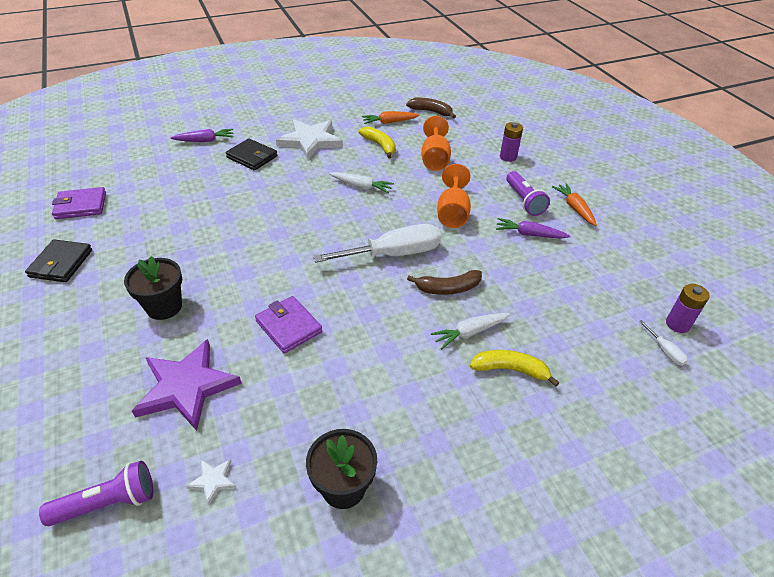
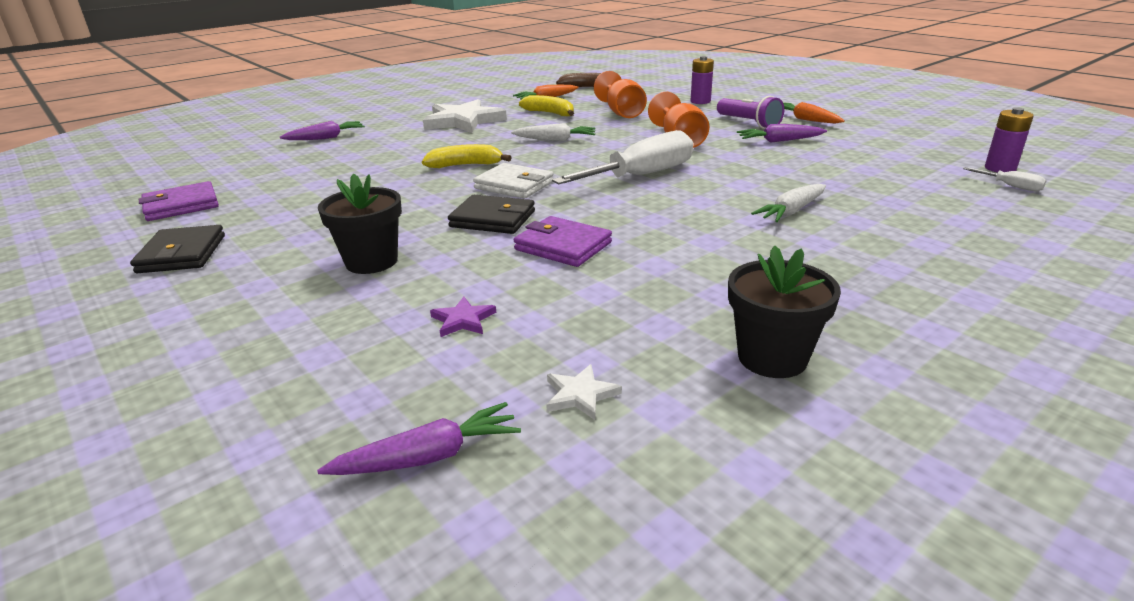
camera: 15 degrees left, 15 degrees down
purple flashlight [39,460,153,526] -> purple carrot [317,402,521,475]
purple star [132,339,242,431] -> purple star [430,297,496,337], size x0.42
black wallet [226,138,277,171] -> black wallet moved to [448,195,535,234]
brown banana [407,270,482,295] -> none
yellow banana [470,350,559,387] -> yellow banana moved to [422,144,512,168]
none -> white wallet [473,163,554,199]

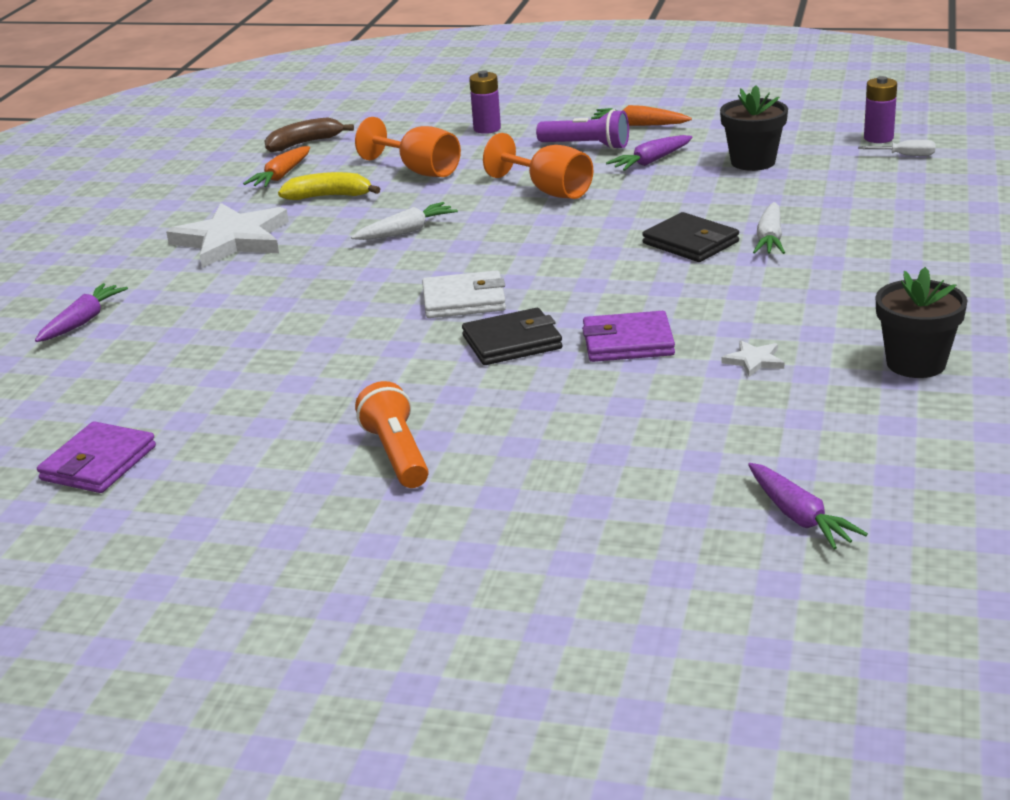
camera: 35 degrees left, 0 degrees up
black wallet [130,225,225,273] -> black wallet moved to [642,212,739,262]
purple carrot [317,402,521,475] -> purple carrot turned 120 degrees clockwise [748,463,868,550]
black flower pot [318,173,402,274] -> black flower pot moved to [720,85,788,171]
yellow banana [422,144,512,168] -> none
purple star [430,297,496,337] -> none
white star [546,364,622,420] -> white star moved to [722,340,784,377]
white screwdriver [552,130,693,184] -> none
none -> orange flashlight [355,381,429,488]

